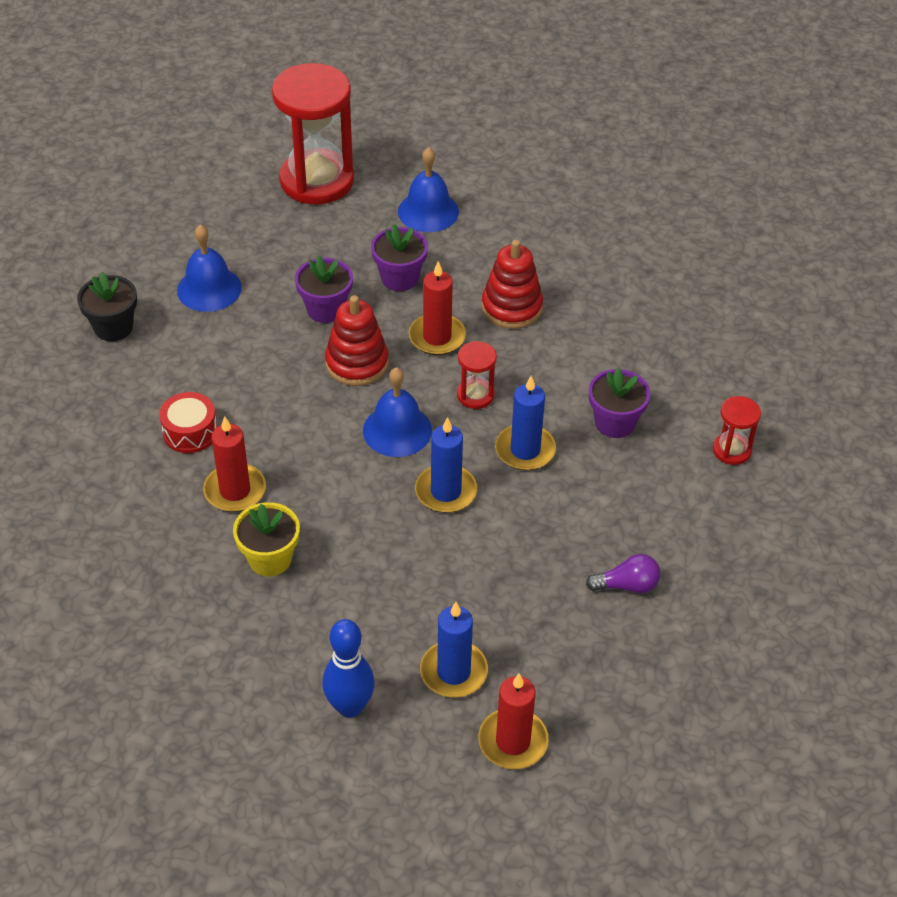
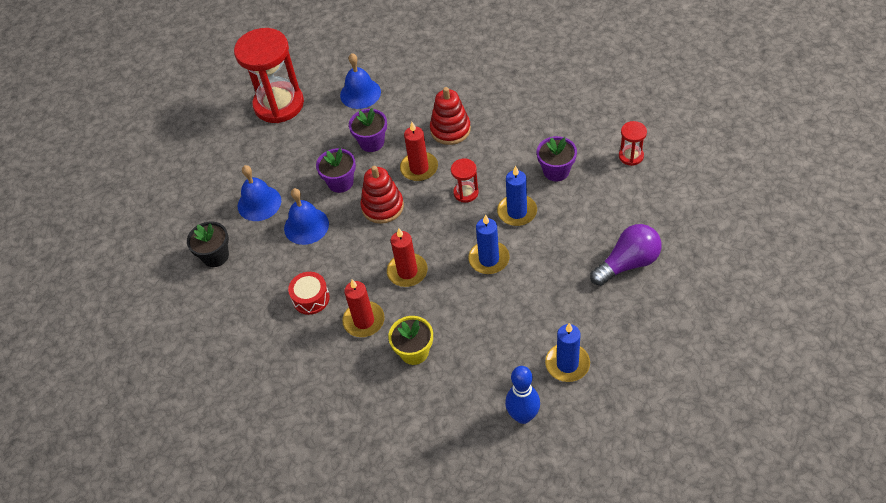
camera: 20 degrees left, 5 degrees up
blue bell [363,367,432,457] -> blue bell moved to [284,188,329,245]
red candle [478,674,549,769] -> red candle moved to [387,228,428,287]
purple light bulb [586,554,660,593] -> purple light bulb [590,224,661,286], size x1.69

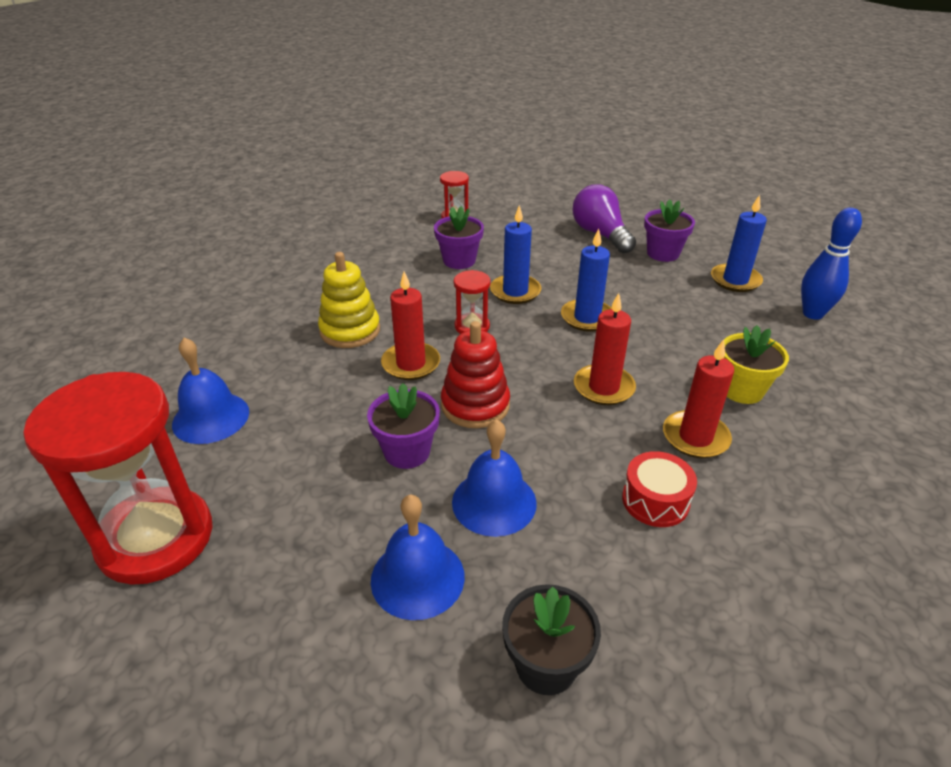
camera: 90 degrees left, 15 degrees down
purple flower pot [349,108,387,152] -> purple flower pot moved to [644,199,695,262]
red stacking toy [430,87,471,145] -> yellow stacking toy [318,252,380,348]

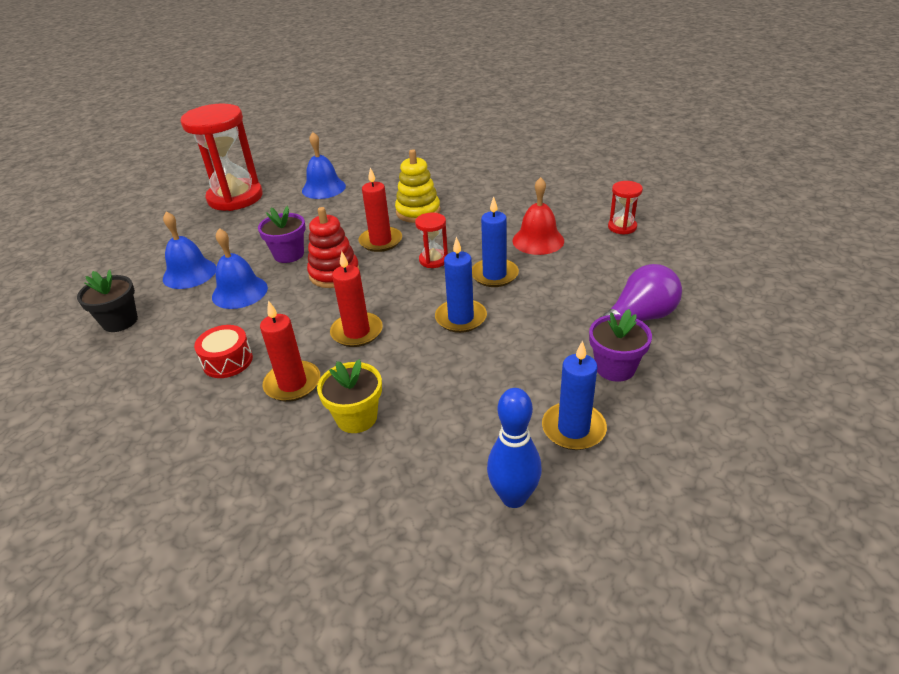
camera: 85 degrees right, 0 degrees up
purple flower pot [434,206,484,269] -> red bell [512,177,564,255]

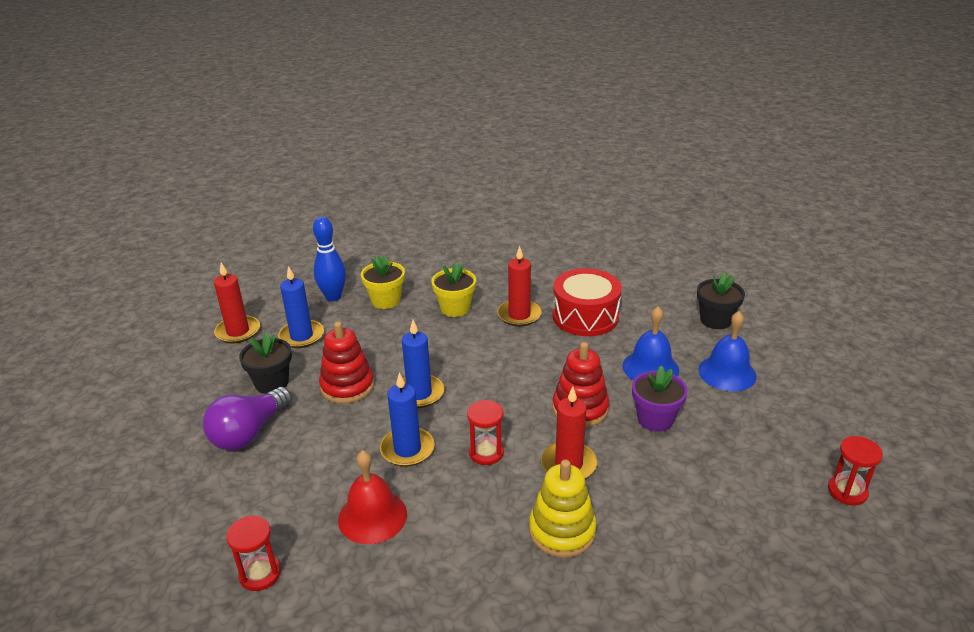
camera: 155 degrees right, 5 degrees down
red hourglass [180,103,263,211] -> red hourglass [828,436,883,506], size x0.45
red drum [194,325,253,378] -> red drum [553,268,622,336], size x1.65
blue bell [302,132,346,199] -> none
red candle [330,251,383,347] -> red candle moved to [214,263,260,343]
purple flower pot [589,309,652,382] -> black flower pot [239,332,292,394]
none -> red stacking toy [319,322,374,404]
none -> yellow flower pot [361,255,405,309]

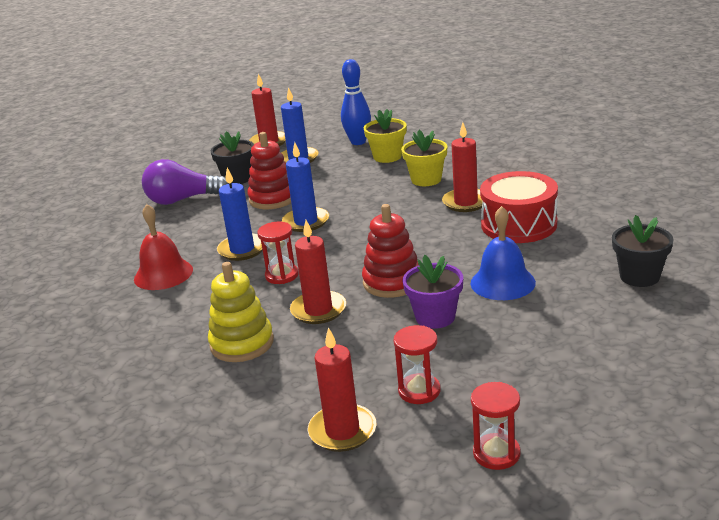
camera: 50 degrees right, 5 degrees down
red hourglass [226,516,281,591] -> red hourglass moved to [393,325,441,404]
blue bell [698,311,757,391] -> none
none -> red candle [308,327,376,452]

